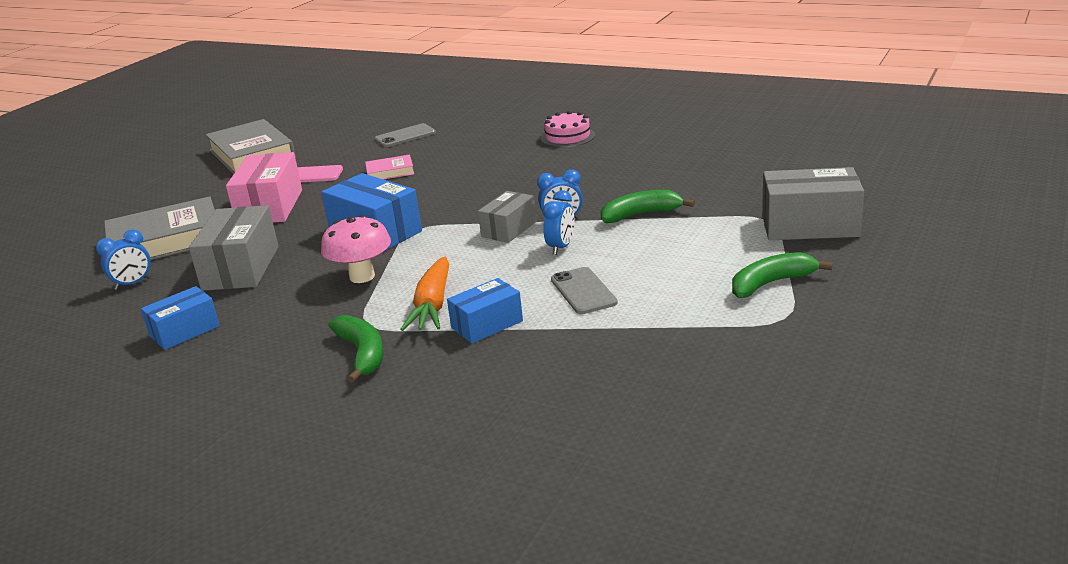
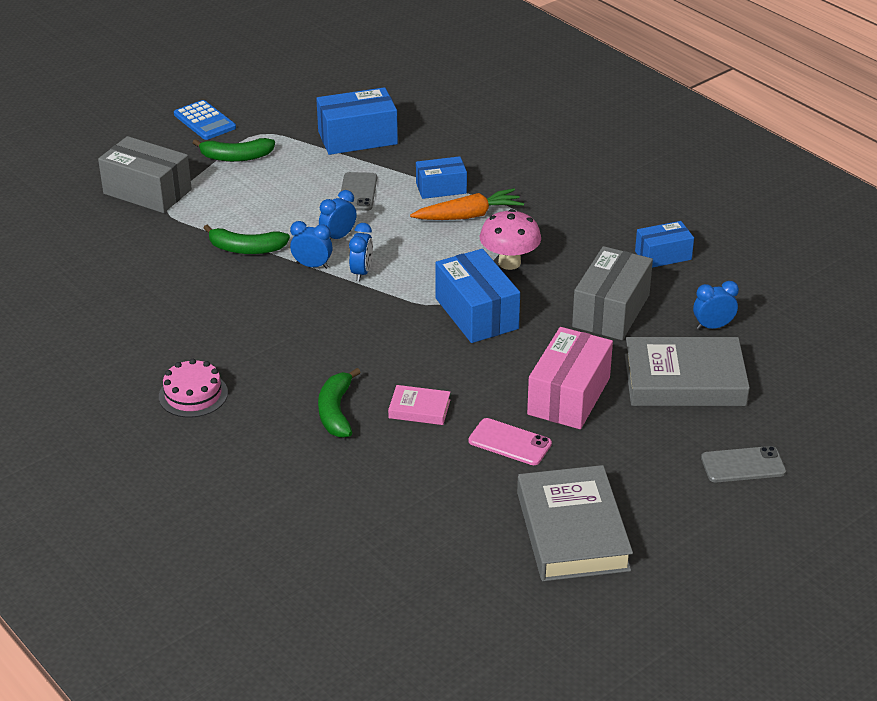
camera: 160 degrees left, 10 degrees up
green banana [329,315,384,383] -> green banana moved to [318,368,361,438]
grey phone [375,123,436,147] -> grey phone moved to [701,446,786,482]
orange carrot [400,256,449,331] -> orange carrot turned 45 degrees clockwise [410,188,524,220]
grey box [478,191,537,243] -> blue clock [349,223,373,281]
none -> blue calculator [174,100,236,140]
none -> blue box [316,87,398,155]

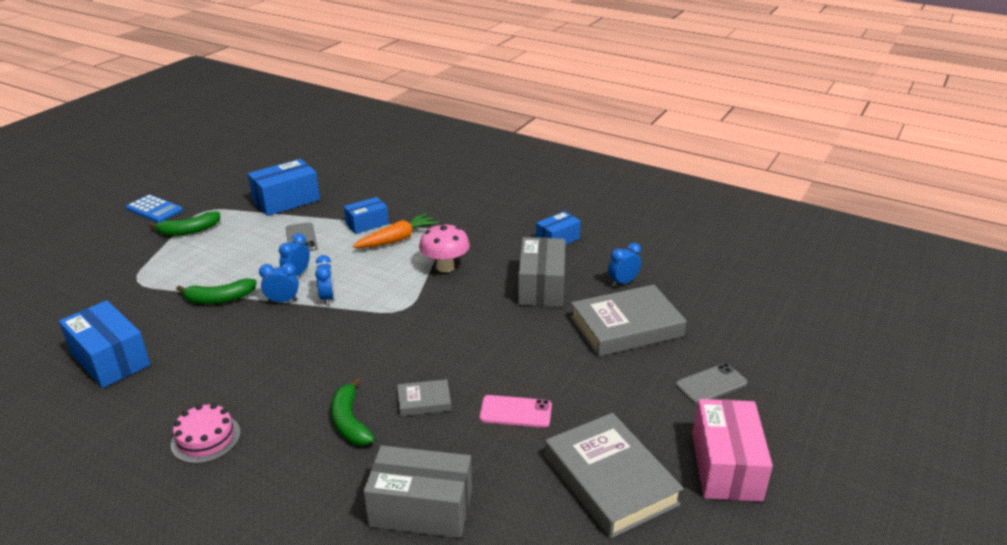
camera: 20 degrees left, 5 degrees down
grey box [98,136,192,213] -> grey box moved to [364,445,472,538]
pink book [388,385,450,425] -> grey book [397,379,451,416]
blue box [435,249,520,343] -> blue box moved to [59,300,151,388]
pink box [527,327,613,429] -> pink box moved to [692,399,773,502]

